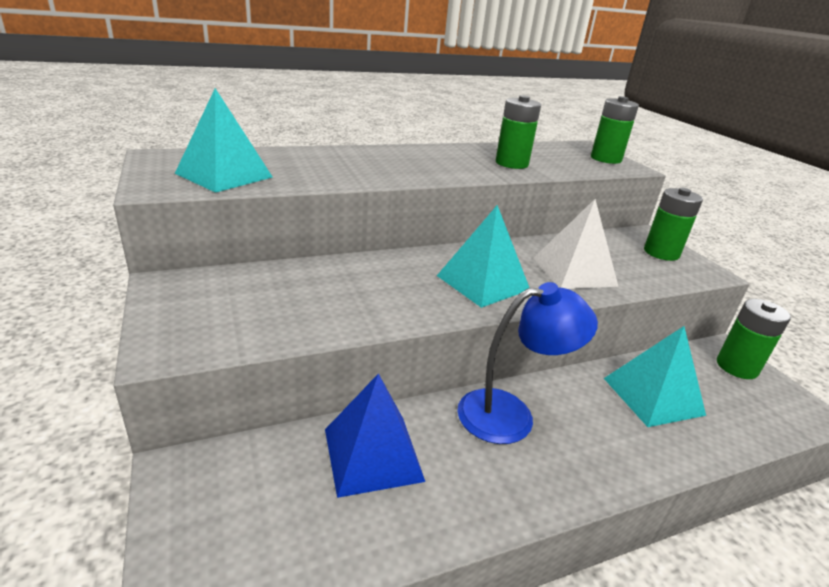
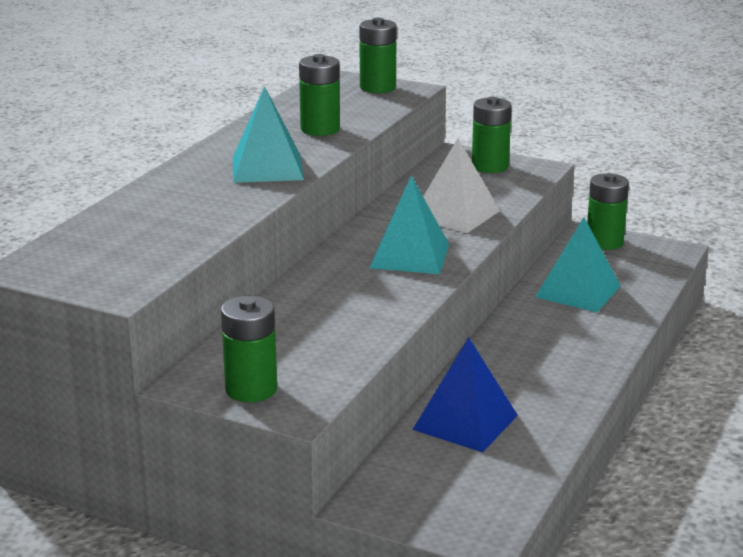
camera: 40 degrees left, 5 degrees down
turquoise pyramid [175,88,272,193] -> turquoise pyramid moved to [233,86,304,183]
blue lamp [457,282,598,444] -> none
none -> green battery [221,296,277,402]

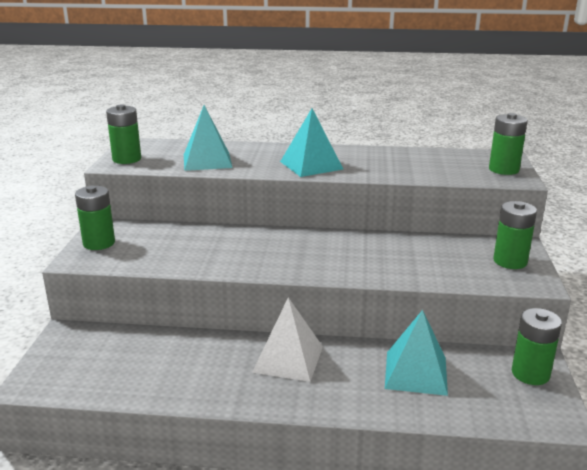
camera: 70 degrees right, 0 degrees up
green battery [299,54,340,136] -> green battery moved to [106,104,141,164]
turquoise pyramid [370,176,449,274] -> turquoise pyramid moved to [184,105,233,171]
blue pyramid [412,337,518,452] -> none
white pyramid [423,138,500,233] -> white pyramid moved to [252,297,323,382]

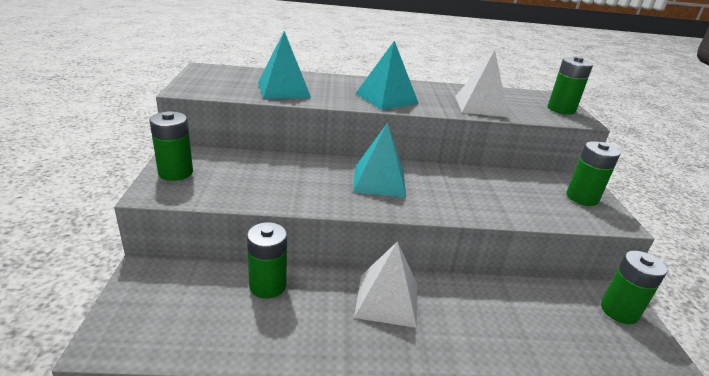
camera: 10 degrees left, 5 degrees up
green battery [106,104,141,164] -> green battery moved to [247,222,287,299]
turquoise pyramid [385,310,448,396] -> turquoise pyramid moved to [353,122,406,198]
none -> white pyramid [455,50,509,117]

